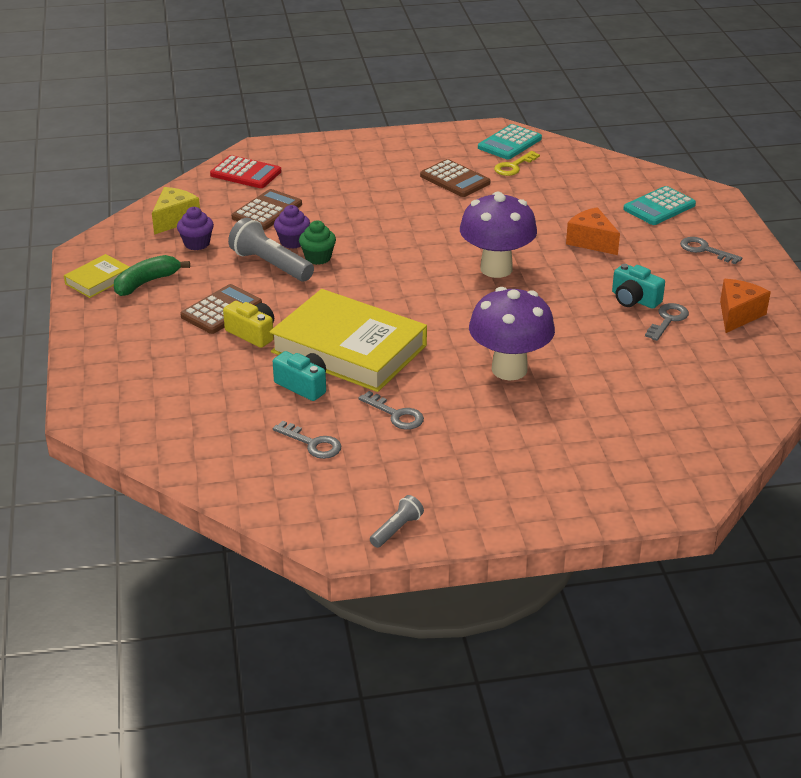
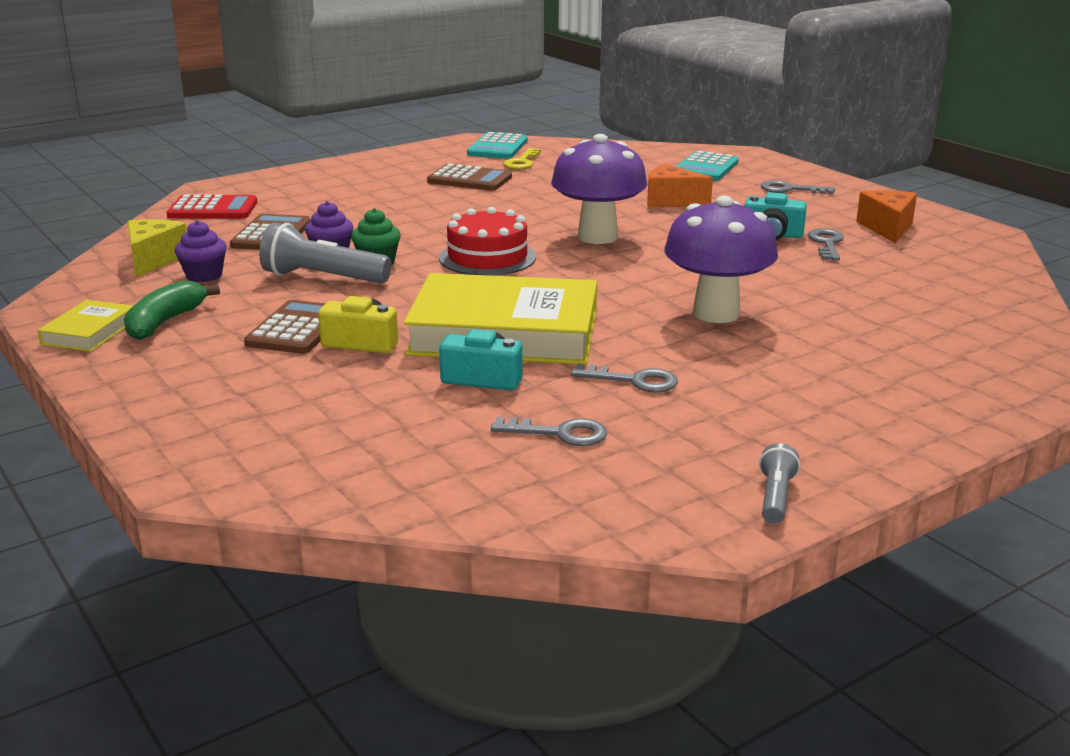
camera: 25 degrees left, 10 degrees down
none -> red cake [439,207,536,276]

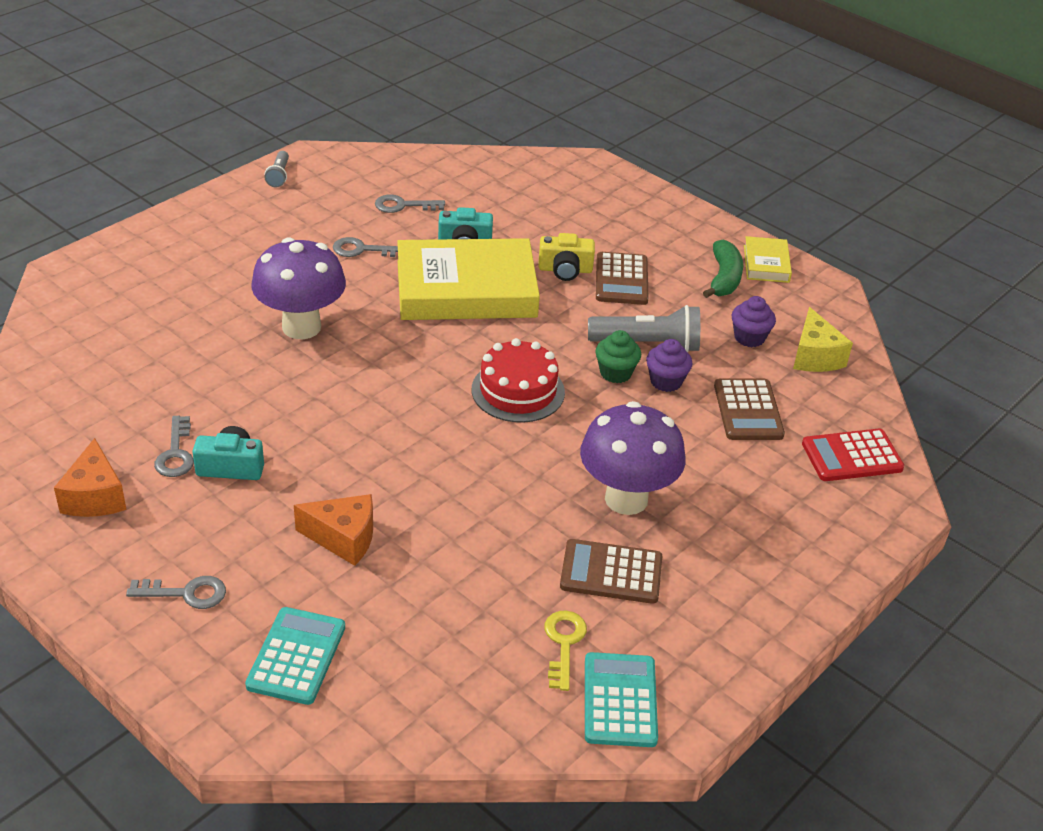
camera: 165 degrees right, 15 degrees up
purple mushroom [551,134,647,244] -> purple mushroom moved to [580,401,686,515]

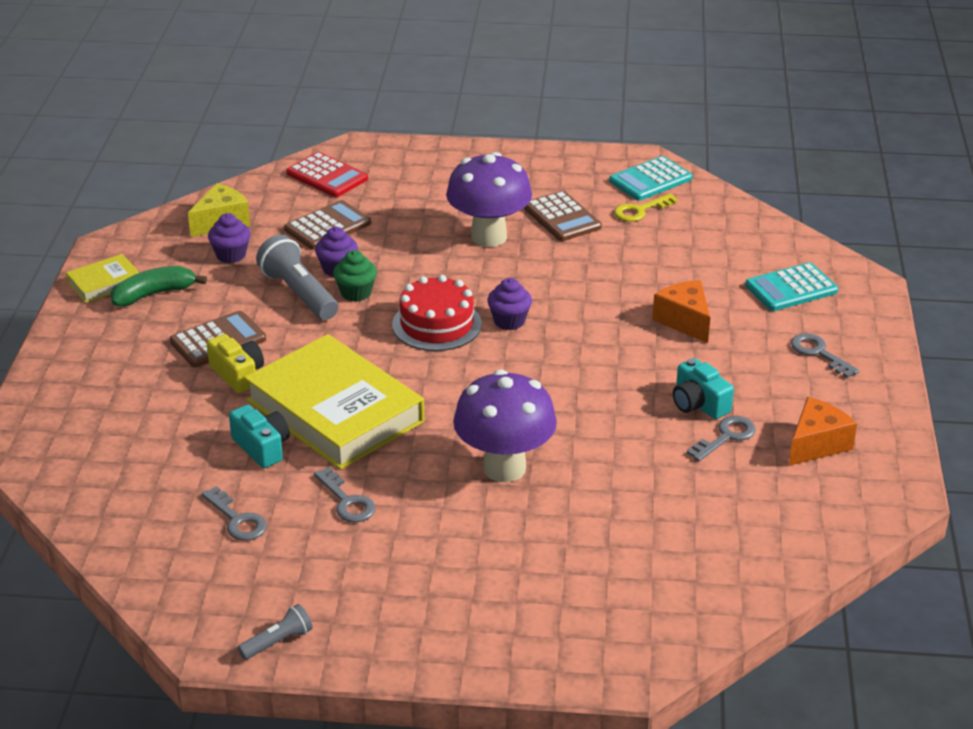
camera: 125 degrees left, 5 degrees down
none -> purple cupcake [487,278,532,330]

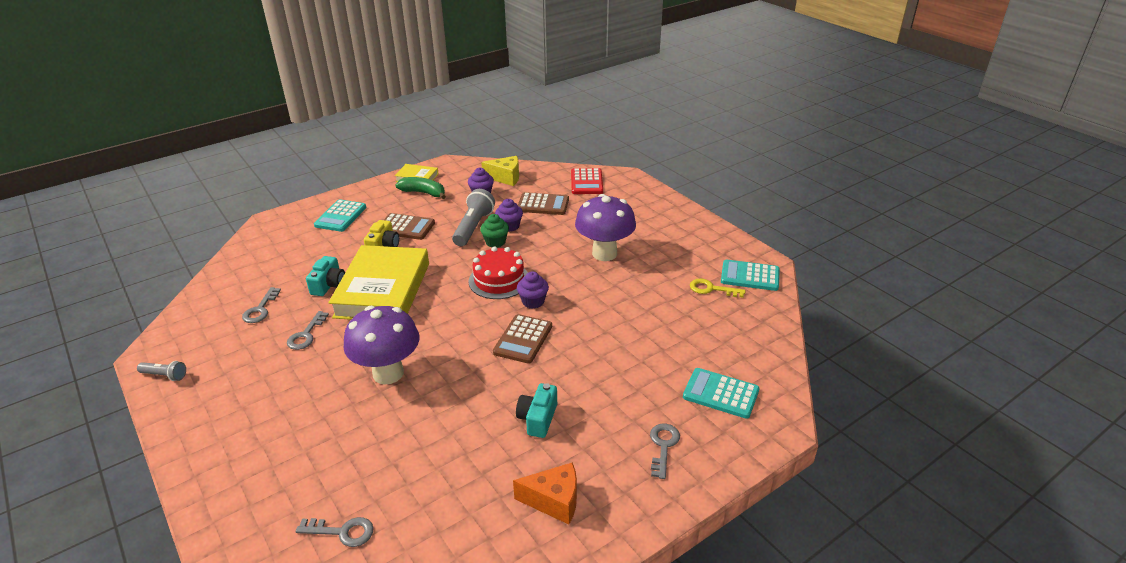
camera: 50 degrees right, 0 degrees up
brown calculator [524,191,602,241] -> brown calculator moved to [493,314,552,364]
orange cheese [652,280,710,343] -> none
grey key [687,416,756,461] -> grey key moved to [296,517,374,547]
none -> turquoise calculator [314,199,366,232]

